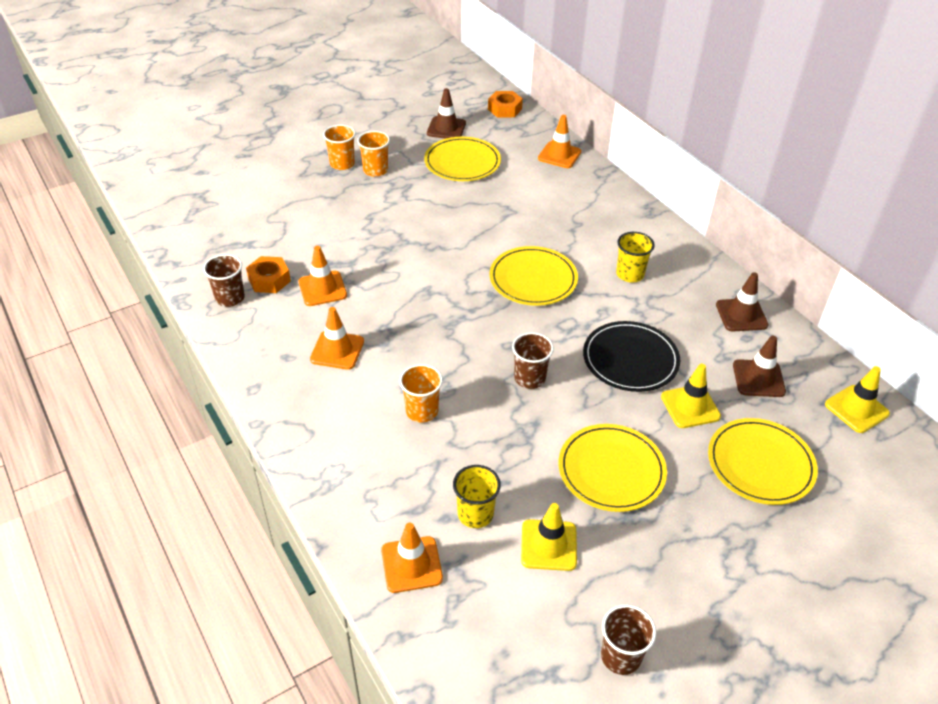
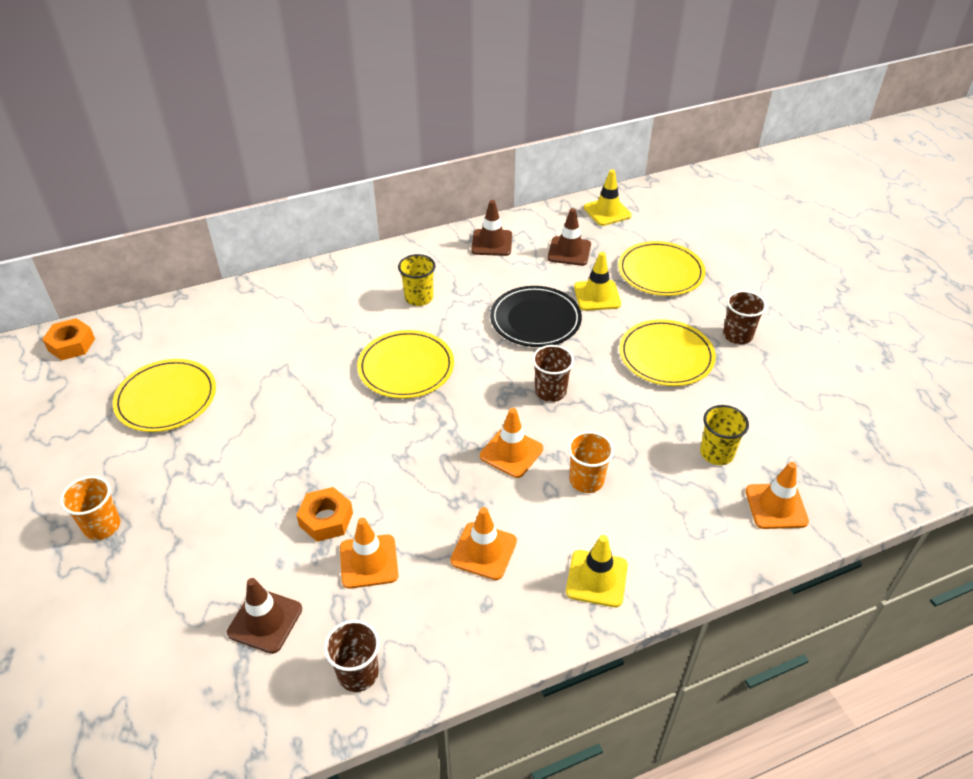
camera: 80 degrees left, 0 degrees up
orange nut [246,256,291,293] -> orange nut moved to [296,487,353,542]
orange cup [357,131,390,177] -> none
brown traffic cone [427,88,466,139] -> brown traffic cone moved to [227,578,302,654]
yellow traffic cone [521,503,577,571] -> yellow traffic cone moved to [566,535,628,607]
orange traffic cone [538,115,581,168] -> orange traffic cone moved to [480,408,543,478]
brown cup [601,604,656,675] -> brown cup moved to [723,290,767,344]

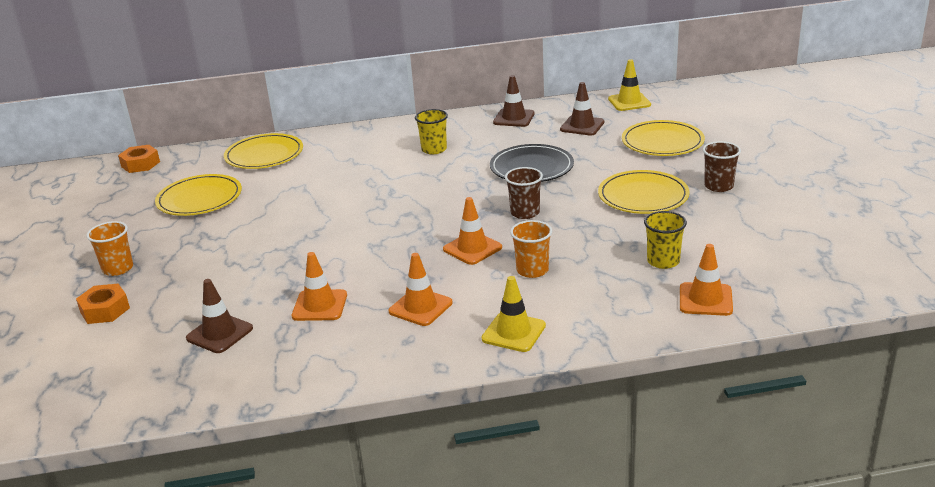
camera: 15 degrees right, 15 degrees down
orange nut [296,487,353,542] -> orange nut moved to [76,284,130,324]
brown cup [324,620,380,692] -> none
yellow plate [357,330,454,399] -> yellow plate moved to [224,133,303,169]
yellow traffic cone [574,252,621,311] -> none

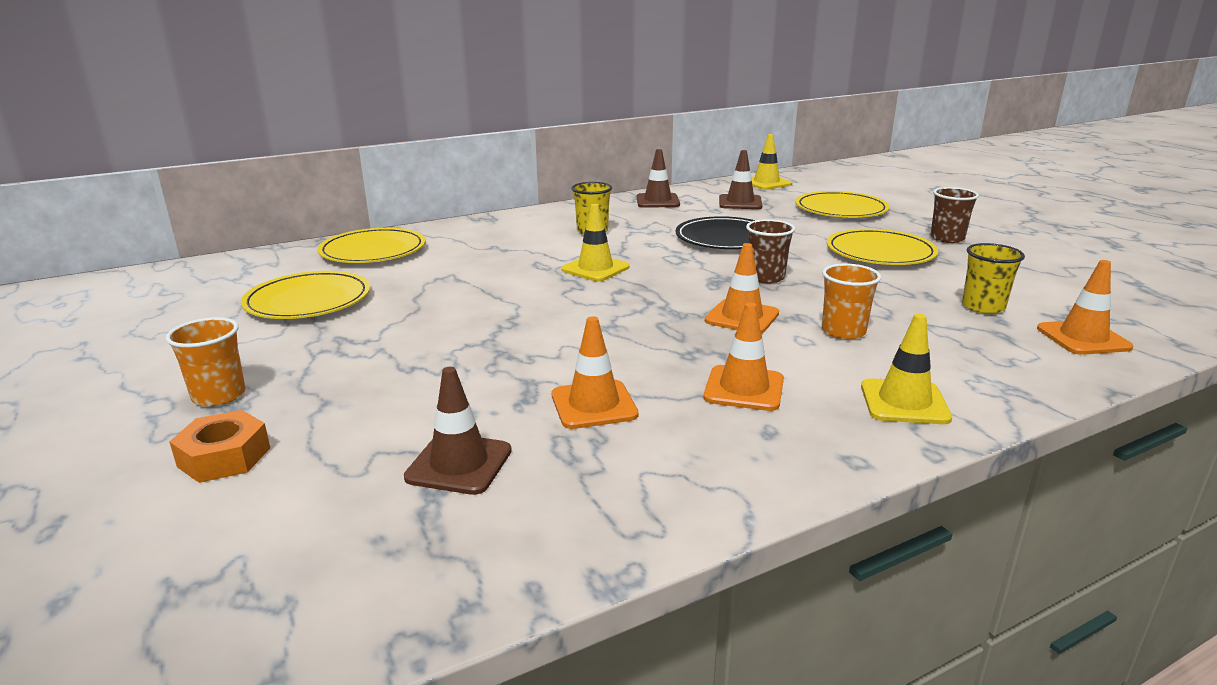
camera: 20 degrees left, 5 degrees down
orange nut [118,145,160,173] -> none
none -> yellow traffic cone [561,204,629,281]

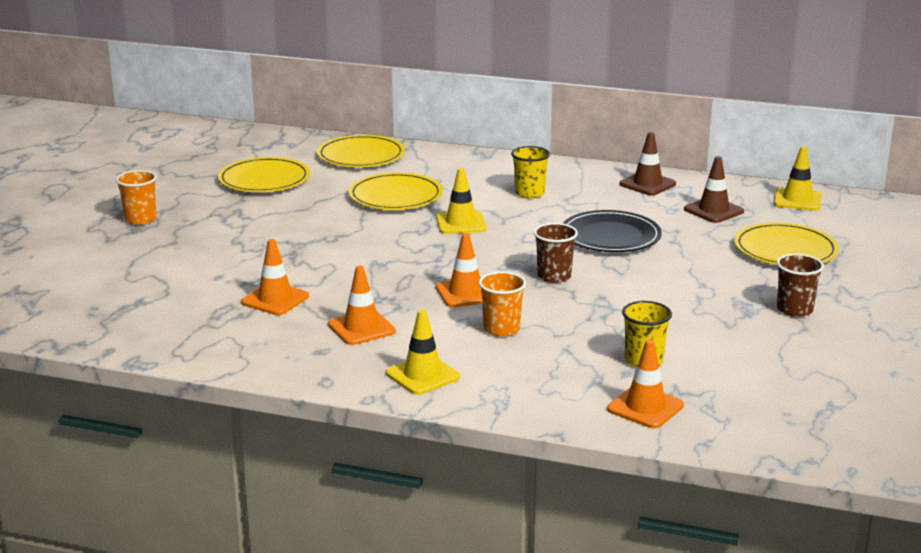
camera: 45 degrees right, 0 degrees up
orange nut [169,410,270,483] -> none
brown traffic cone [404,367,512,495] -> none
yellow plate [827,229,938,265] -> yellow plate moved to [349,173,443,210]

